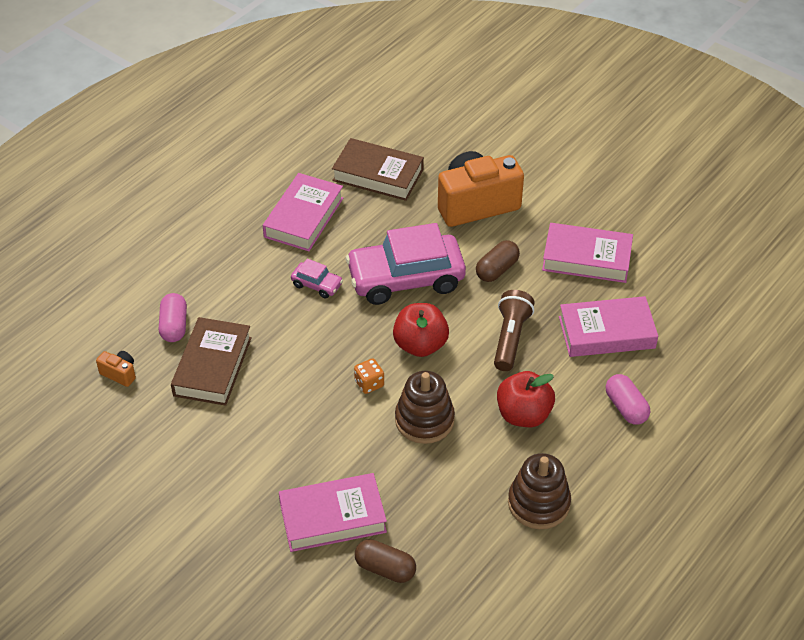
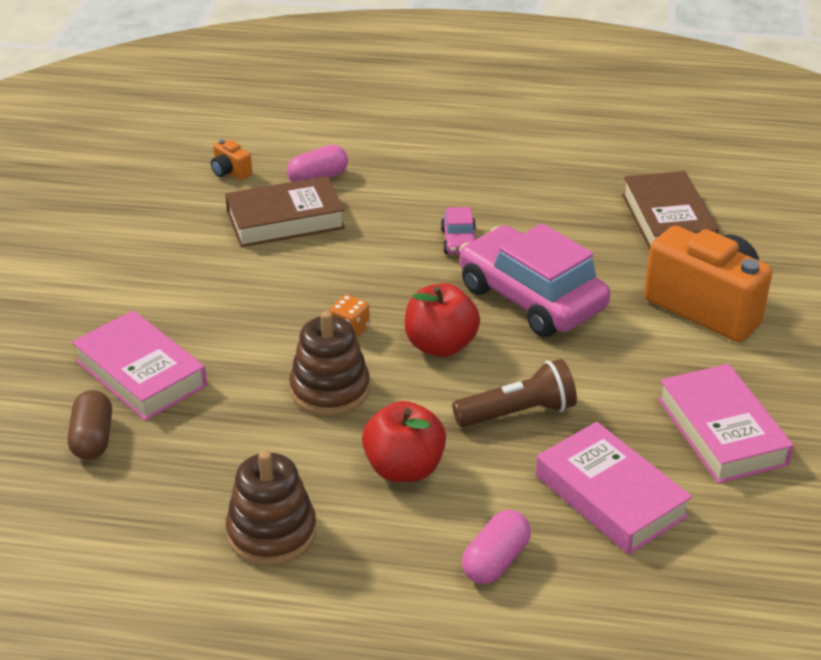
camera: 60 degrees right, 10 degrees down
orange camera [96,351,136,387] -> orange camera turned 135 degrees clockwise [211,139,252,180]
pink book [263,173,343,251] -> none
brown capsule [476,240,520,282] -> none

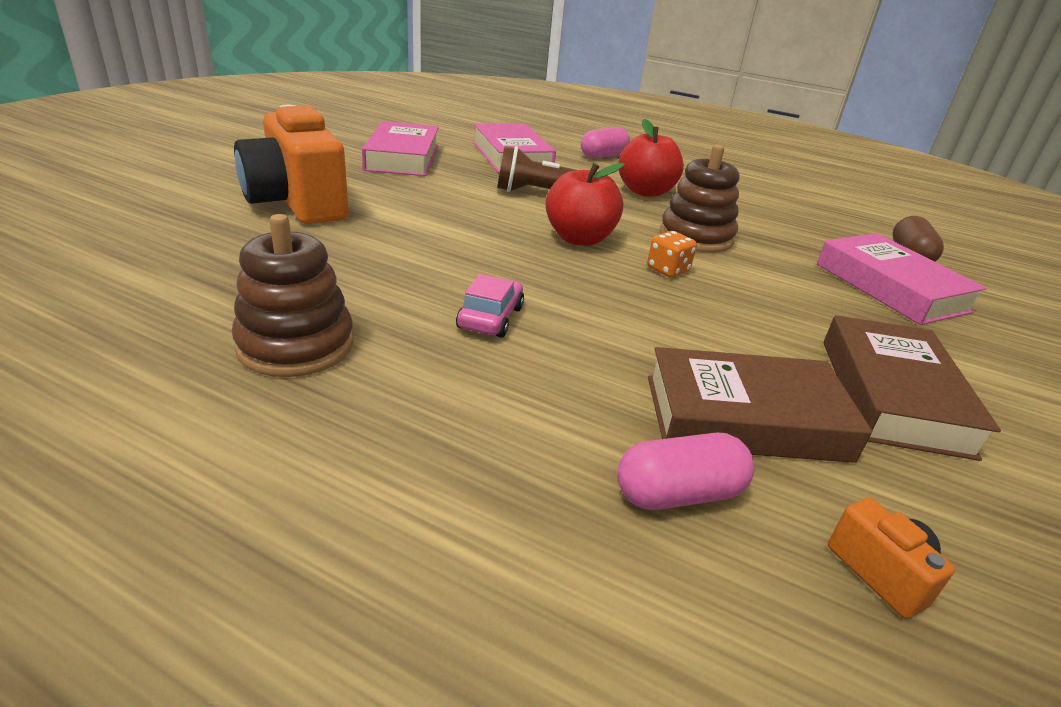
camera: 165 degrees left, 5 degrees down
brown stacking toy [226,450,317,566] -> brown stacking toy moved to [232,214,354,377]
pink car [459,223,610,337] -> none
brown book [622,171,719,250] -> brown book moved to [824,315,1001,461]

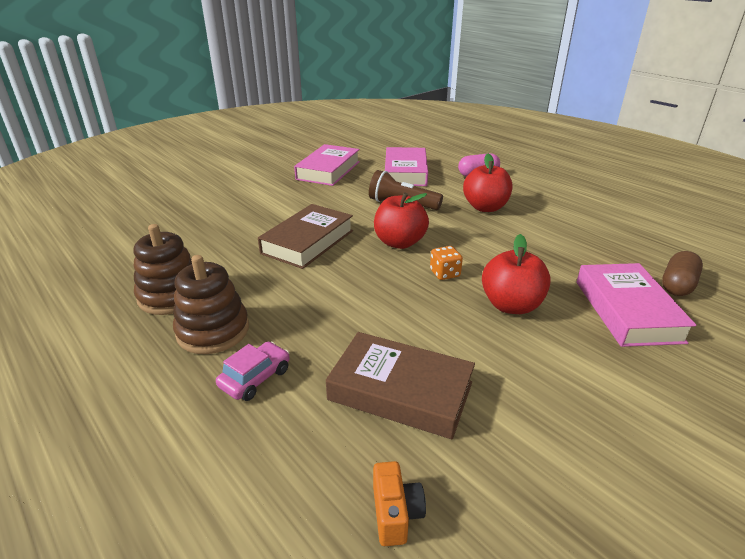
camera: 25 degrees right, 0 degrees up
orange camera [234,105,349,224] -> none
pink car [456,274,524,338] -> pink car moved to [216,342,290,401]
pink capsule [617,432,754,510] -> none
brown stacking toy [660,145,740,253] -> brown stacking toy moved to [173,255,249,354]
brown book [824,315,1001,461] -> brown book moved to [258,204,353,269]
none -> red apple [482,234,551,314]

